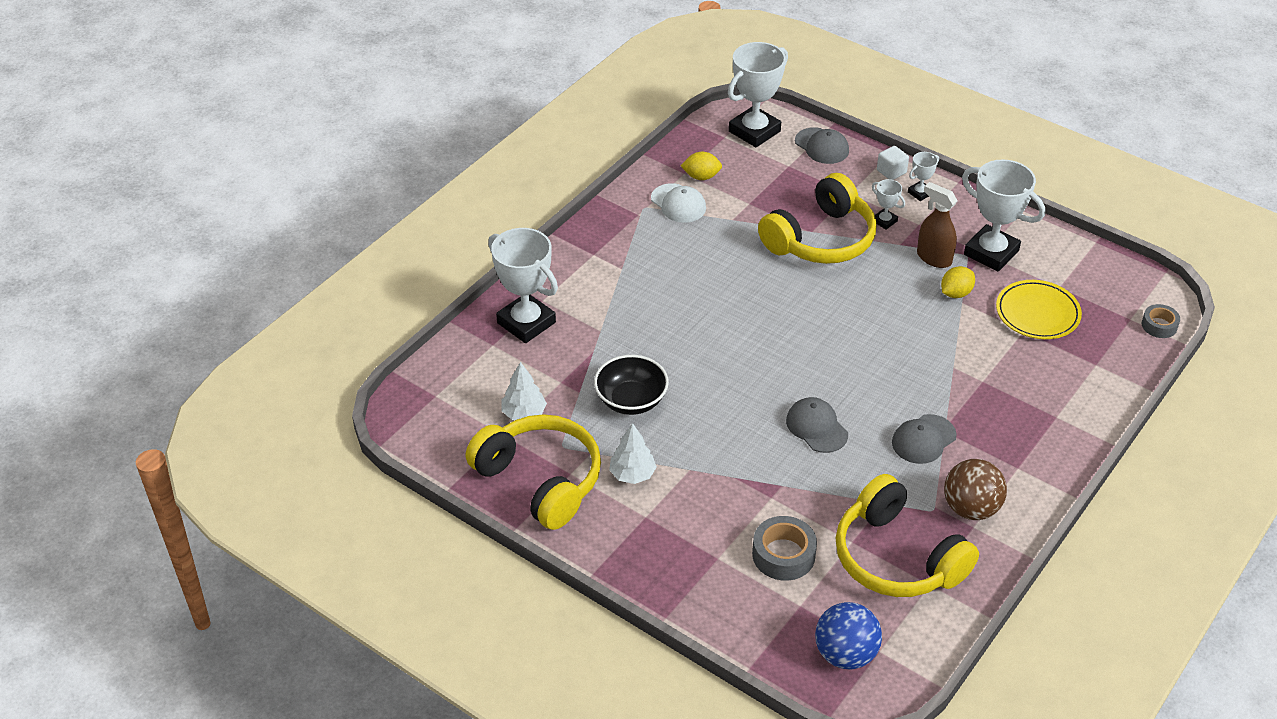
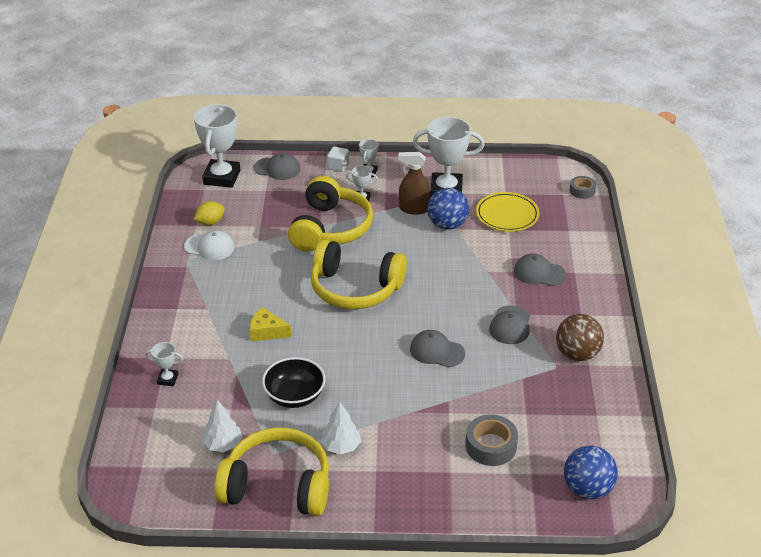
camera: 35 degrees left, 5 degrees down
white trophy [488,228,558,343] -> white trophy [145,342,183,386], size x0.46
yellow headphones [836,474,979,597] -> yellow headphones moved to [311,239,407,309]
yellow lemon [941,266,975,298] -> blue ball [427,188,469,230]
none -> yellow cheese [250,307,291,342]
none -> grey cap [514,253,566,286]

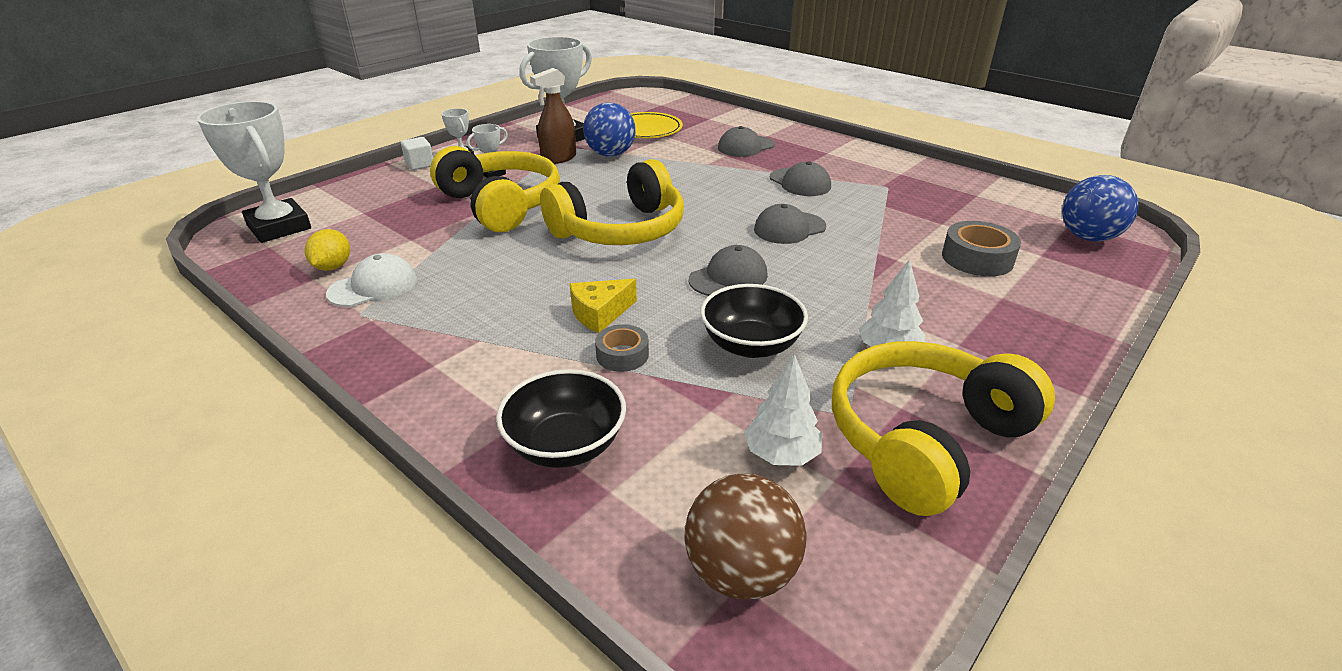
camera: 50 degrees left, 5 degrees down
white trophy [145,342,183,386] -> black bowl [496,369,626,468]
grey cap [254,153,300,180] -> grey cap moved to [689,245,768,296]
brown ball [556,314,604,361] -> brown ball moved to [684,473,807,600]
grey tape [570,176,596,199] -> grey tape moved to [595,324,649,372]

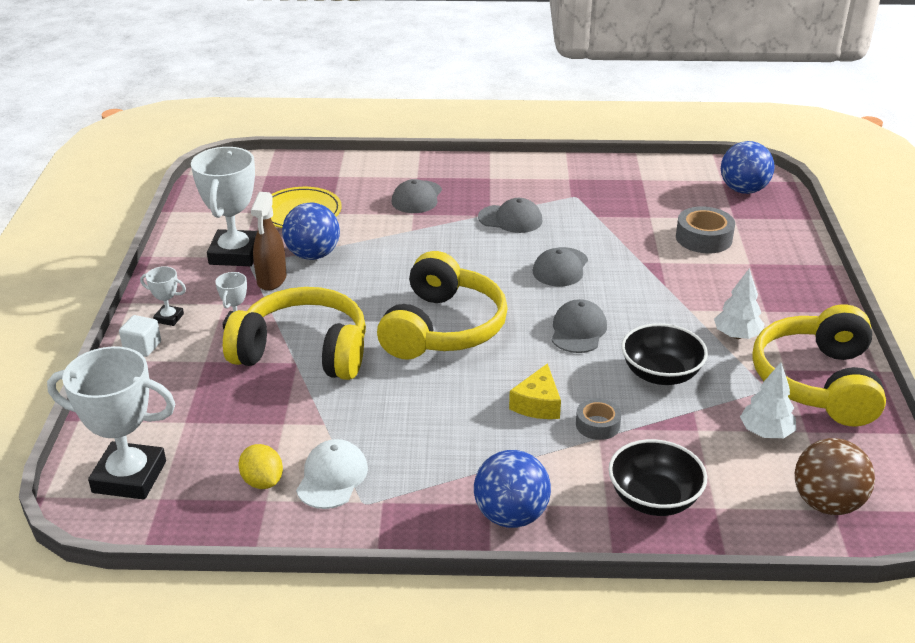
camera: 40 degrees left, 0 degrees up
none -> blue ball [474,450,551,528]

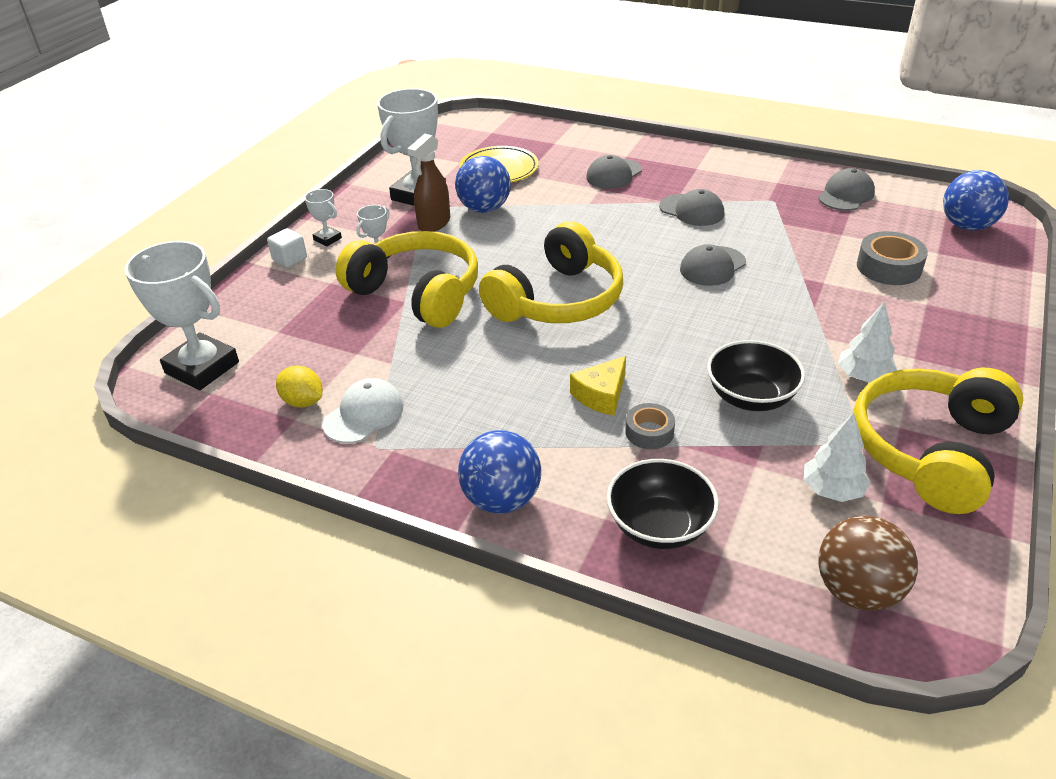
camera: 25 degrees right, 5 degrees up
yellow lemon [239,444,283,489] -> yellow lemon turned 45 degrees counterclockwise [276,366,322,408]
grey cap [551,299,607,353] -> grey cap moved to [818,168,875,211]

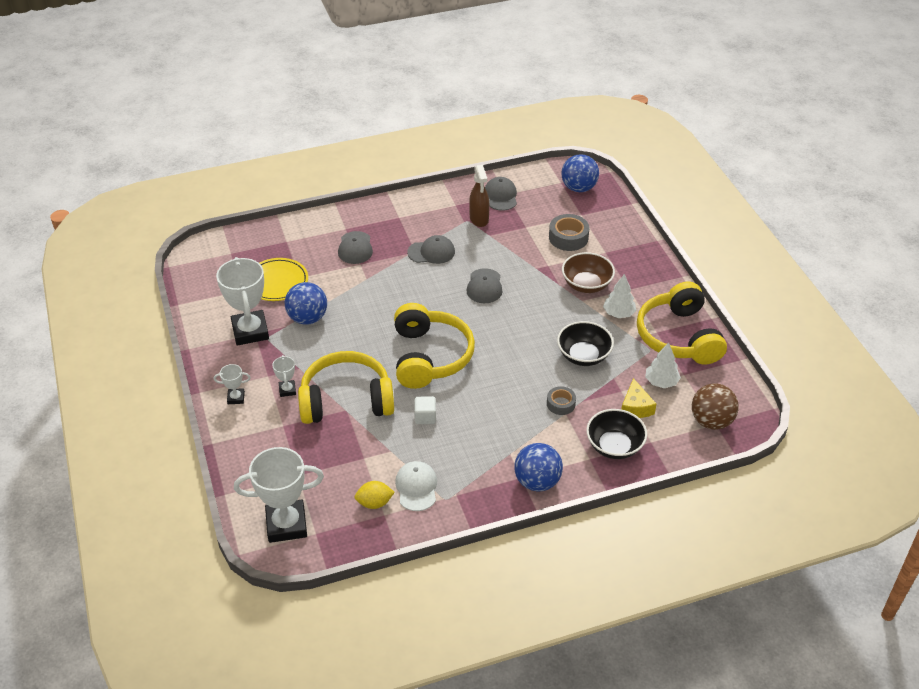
camera: 45 degrees left, 5 degrees up
white cube [267,228,307,268] -> white cube moved to [415,396,436,424]
brown spray bottle [407,134,450,232] -> brown spray bottle moved to [469,165,490,227]
yellow cheese [570,356,626,416] -> yellow cheese moved to [621,378,656,418]
none -> brown bowl [562,252,615,293]

